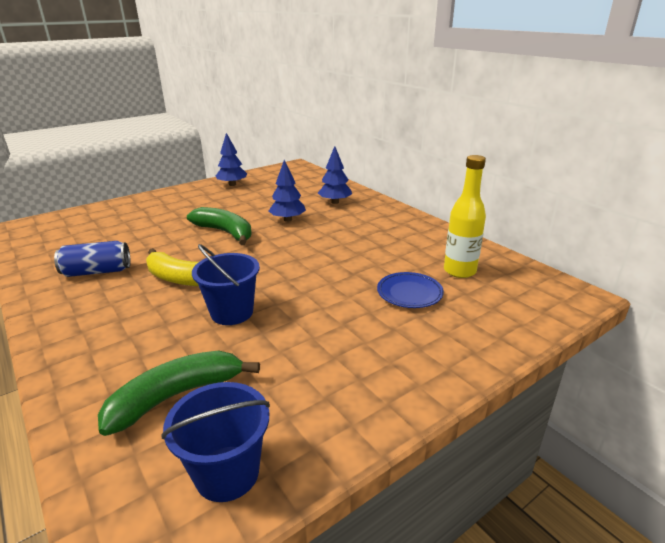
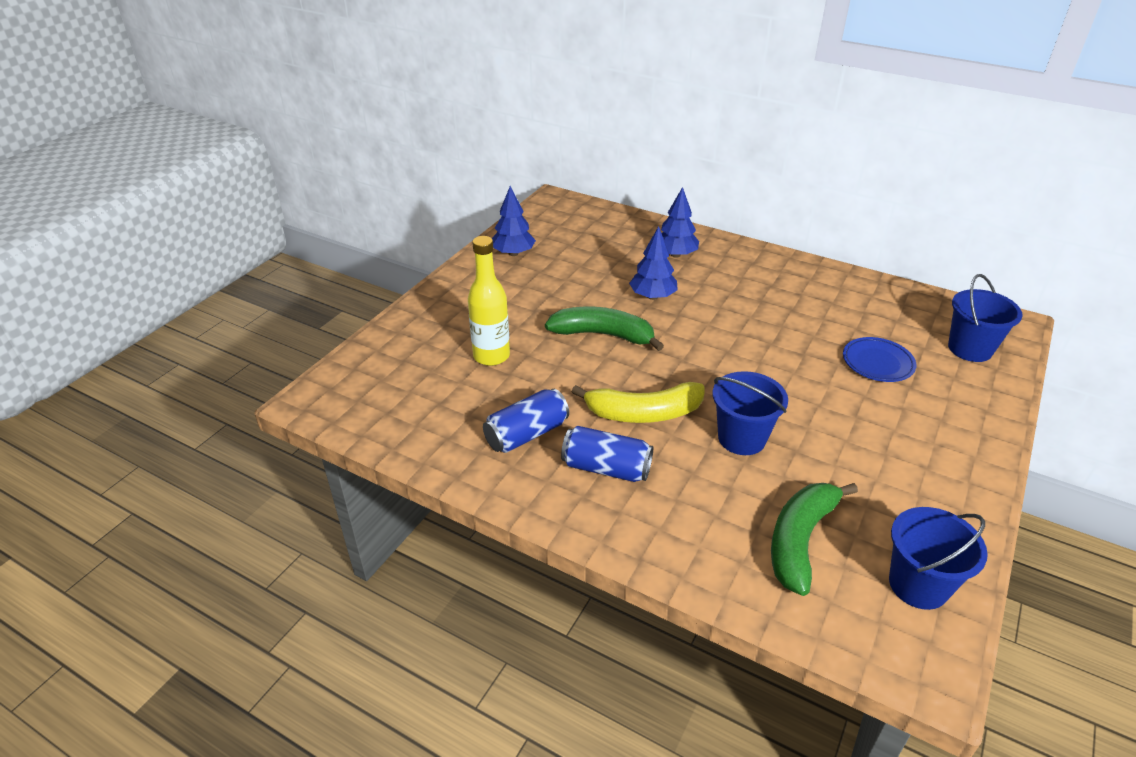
camera: 25 degrees left, 10 degrees up
yellow bottle [444,155,486,278] -> yellow bottle moved to [468,236,510,366]
none -> blue can [561,426,653,482]
none -> blue bucket [948,274,1023,362]

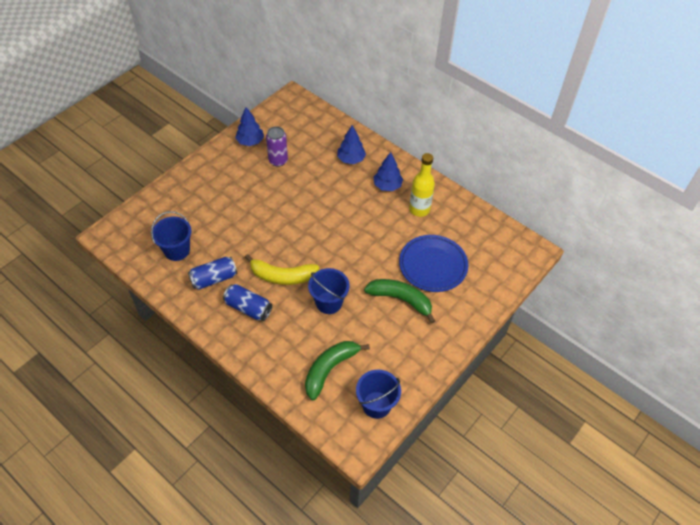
camera: 10 degrees right, 15 degrees up
yellow bottle [468,236,510,366] -> yellow bottle moved to [409,153,435,217]
green banana [545,307,664,351] -> green banana moved to [364,279,435,324]
blue tree [629,226,678,300] -> blue tree moved to [373,152,403,191]
blue plate [843,337,916,382] -> blue plate [399,235,468,292], size x1.64
blue bucket [948,274,1023,362] -> blue bucket moved to [151,211,192,261]
none -> purple can [266,126,288,167]

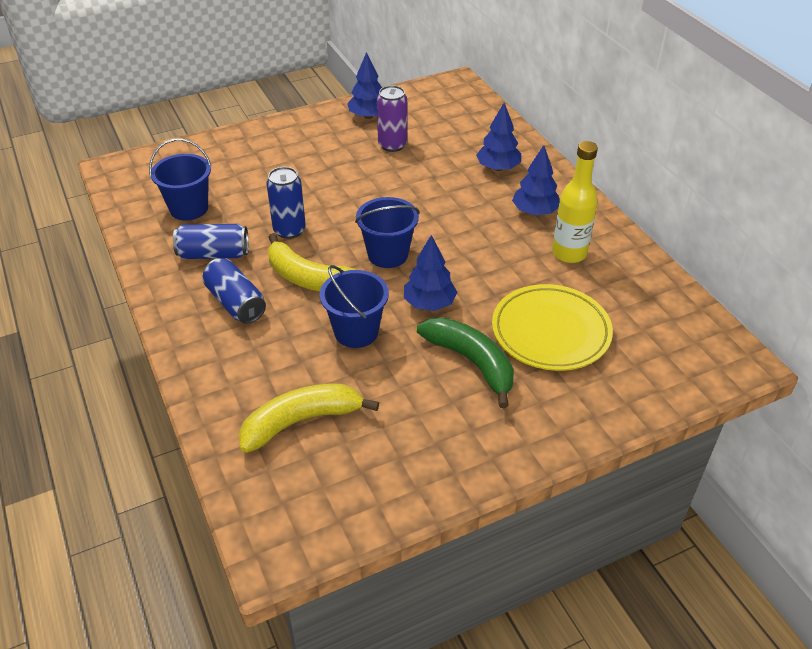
camera: 25 degrees right, 10 degrees down
green banana [305,341,370,400] -> yellow banana [239,384,379,453]
blue bucket [356,369,401,419] -> blue bucket moved to [355,197,419,268]
blue plate [399,235,468,292] -> yellow plate [492,284,613,371]
none -> blue can [266,167,306,239]
none -> blue tree [404,235,457,311]

